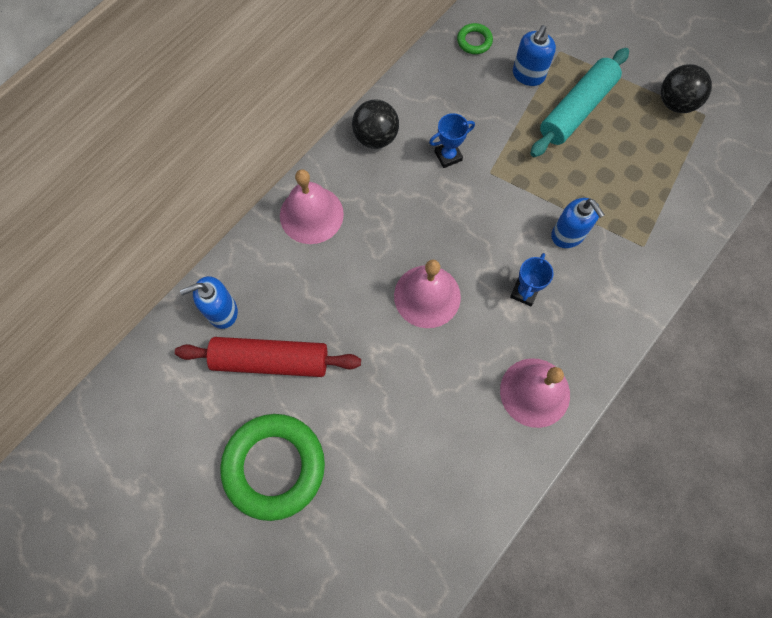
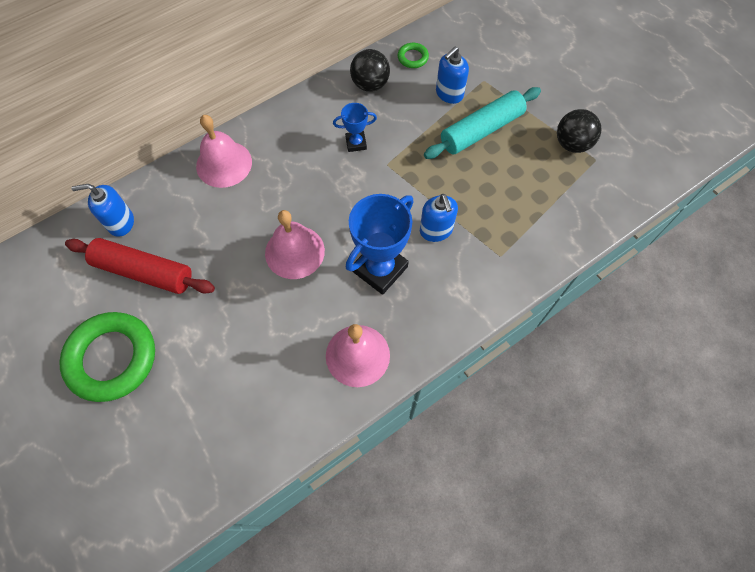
camera: 15 degrees right, 5 degrees down
black ball [352,99,399,149] -> black ball moved to [350,49,390,92]
blue trophy [510,253,554,306] -> blue trophy [346,194,413,295], size x1.95

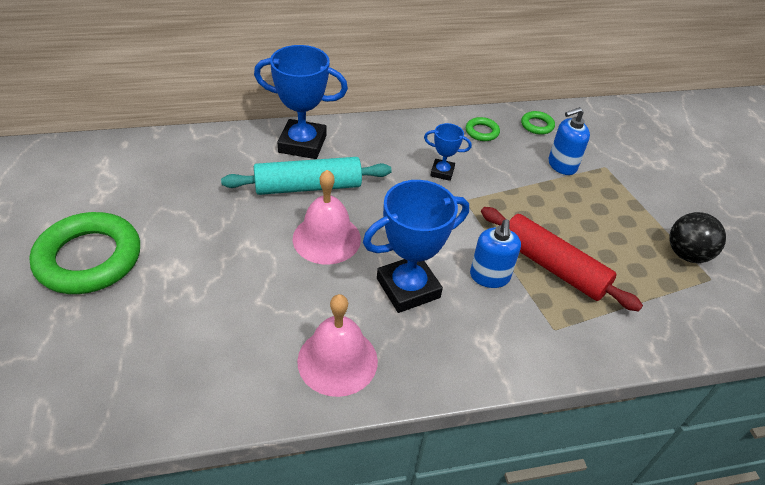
camera: 20 degrees right, 20 degrees down
red rolling pin [65,238,215,294] -> red rolling pin moved to [481,207,643,312]
blue soap dispenser [71,184,134,237] -> none
pink bell [196,115,252,188] -> blue trophy [254,45,348,159]
black ball [350,49,390,92] -> green ring [466,117,500,141]
turquoise rolling pin [424,87,541,159] -> turquoise rolling pin moved to [221,157,392,195]

